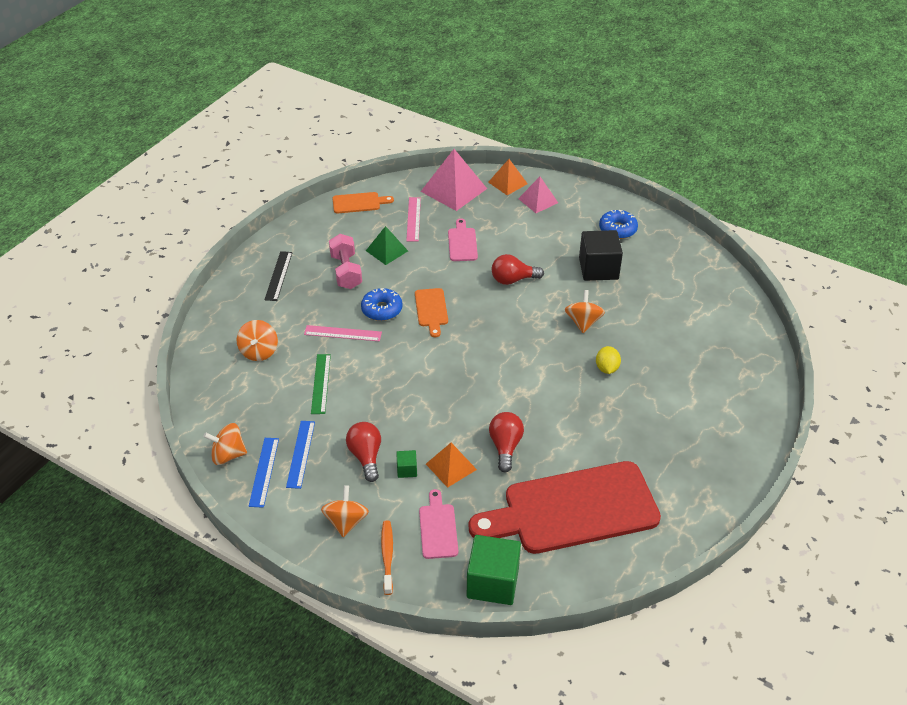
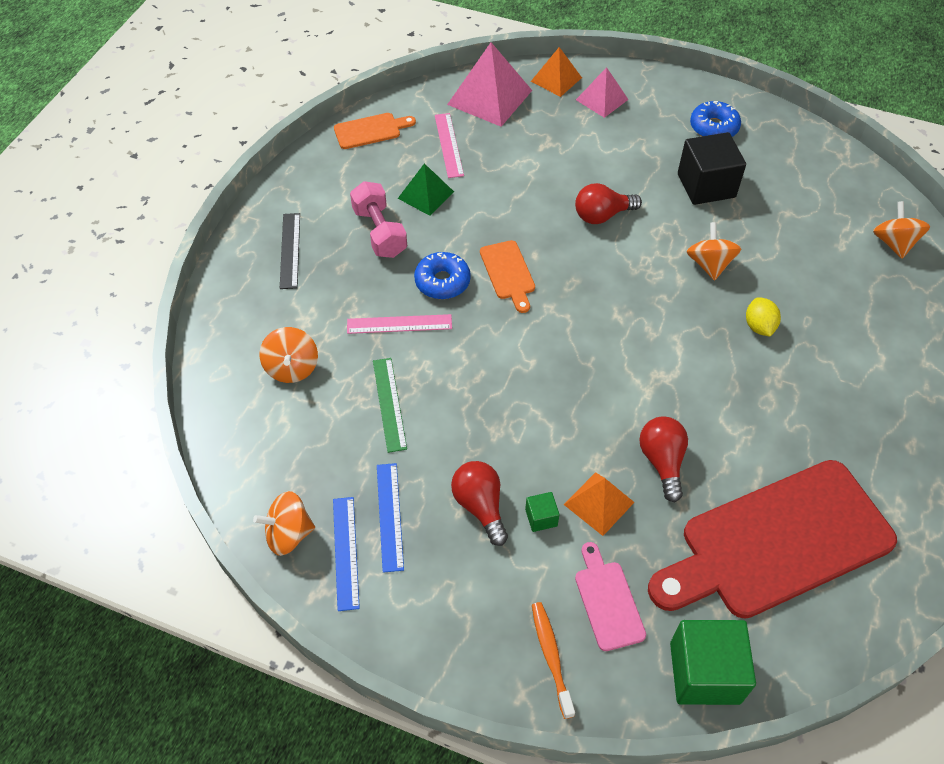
camera: 10 degrees left, 10 degrees up
orange spinning top [321,485,369,537] -> orange spinning top moved to [873,201,930,259]
pink cutting board [448,218,478,261] -> none

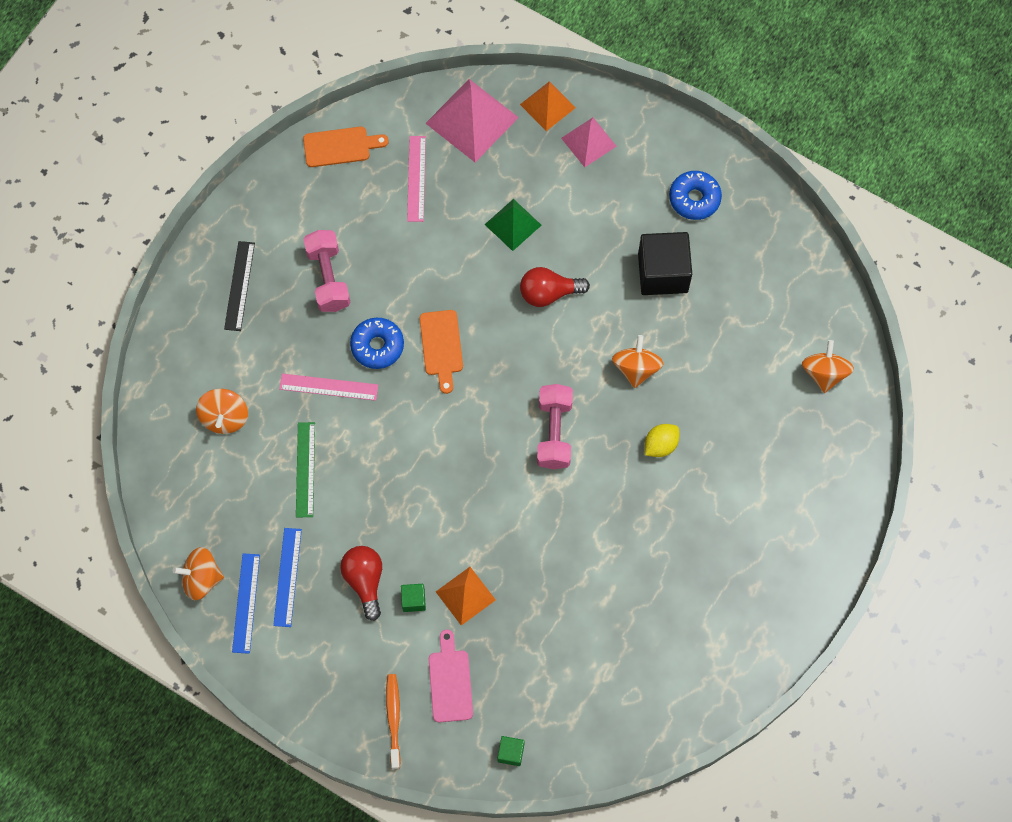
camera: 10 degrees right, 15 degrees up
green pyramid [398,163,454,216] -> green pyramid moved to [484,199,541,251]
red light bulb [639,416,688,502] -> none
red cutting board [648,460,897,619] -> none
green cube [670,620,756,705] -> green cube [498,736,525,766], size x0.46
yellow lemon [746,297,781,336] -> yellow lemon turned 45 degrees clockwise [645,424,679,457]
none -> pink dumbbell [537,384,573,469]

